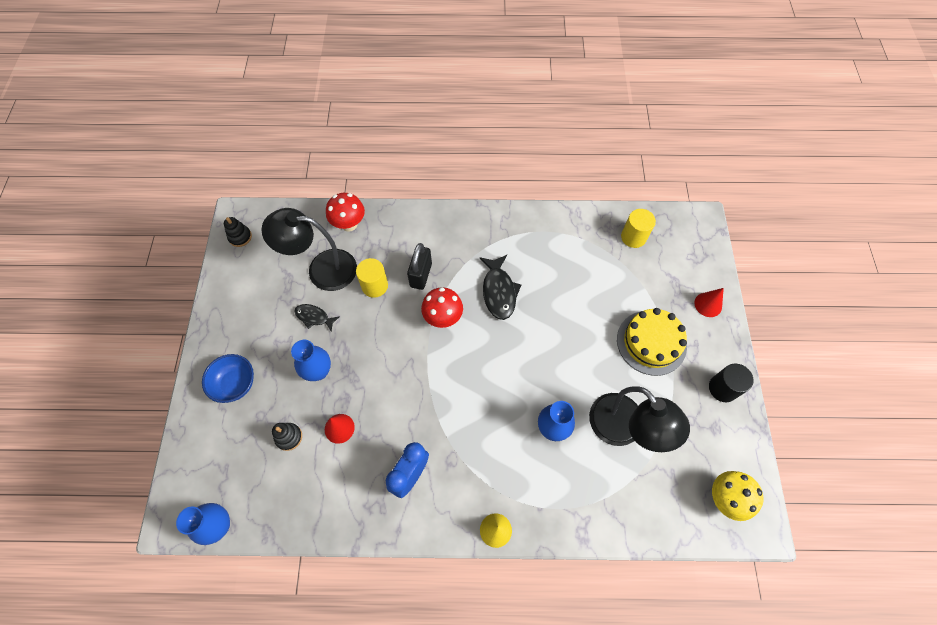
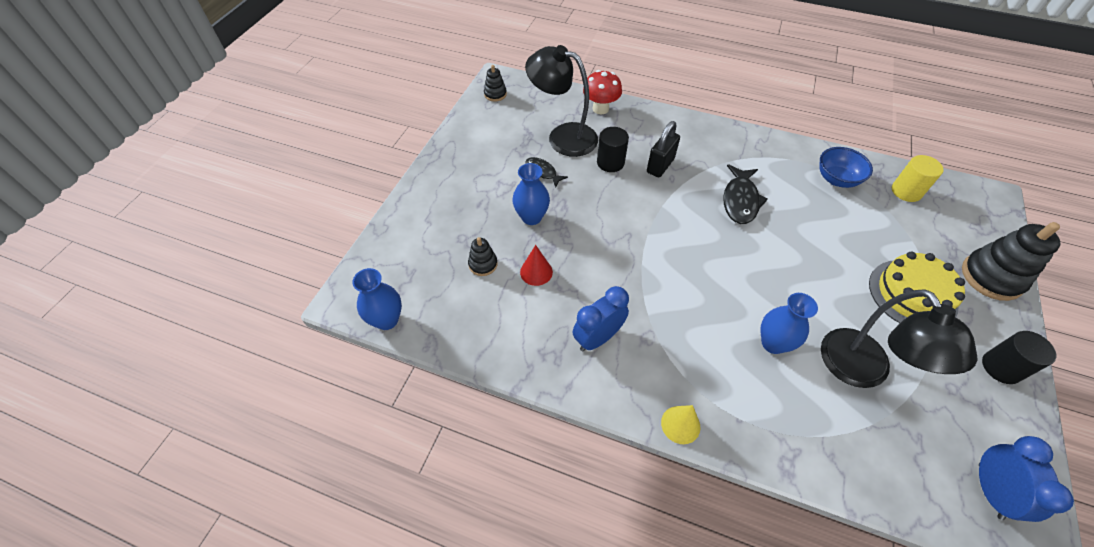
camera: 20 degrees right, 10 degrees down
blue bowl [202,354,254,403] -> blue bowl moved to [819,147,873,188]
yellow cylinder [356,258,388,298] -> black cylinder [597,127,629,172]
red mushroom [421,287,463,328] -> none
red cone [695,288,724,317] -> black stacking toy [962,222,1061,301]
yellow mushroom [712,471,764,521] -> blue clock [979,436,1074,522]

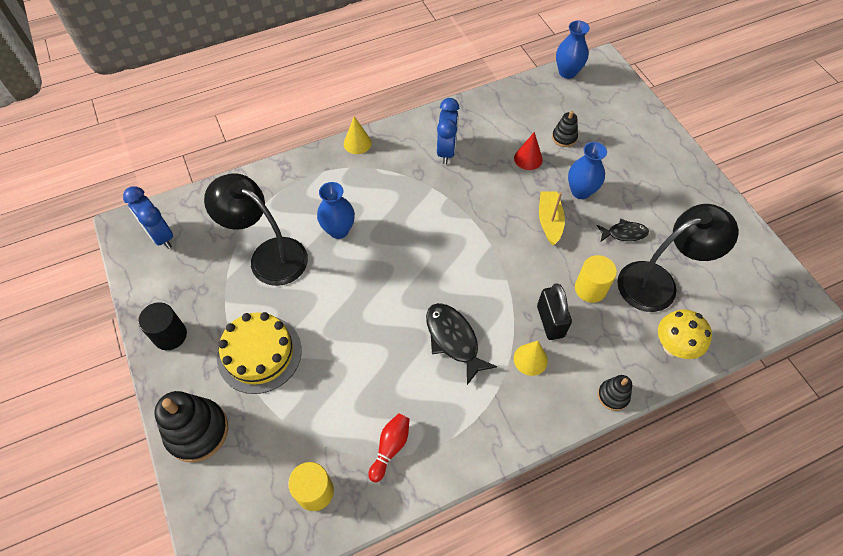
camera: 135 degrees right, 5 degrees up
black stacking toy [484,65,507,101] -> black stacking toy moved to [598,375,632,411]
red mushroom [583,70,622,114] -> yellow mushroom [658,309,712,359]
black cylinder [597,127,629,172] -> yellow cylinder [575,255,617,303]
blue bowl [819,147,873,188] -> red bowling pin [368,413,410,482]
none -> yellow cone [514,341,548,376]
none -> yellow boat [539,191,565,245]

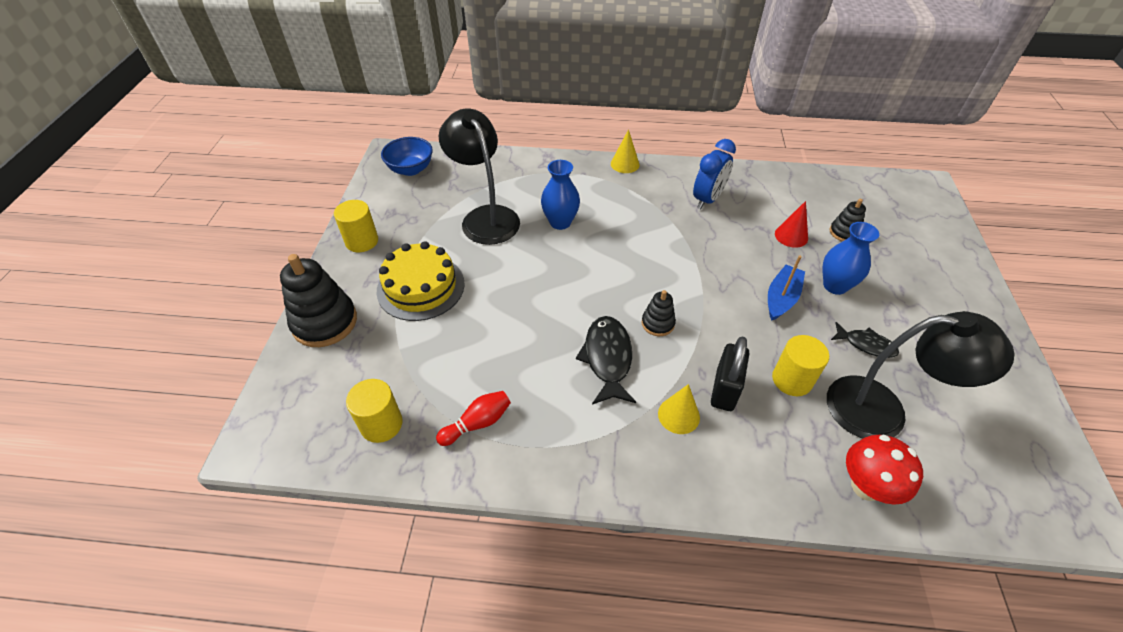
camera: 30 degrees right, 10 degrees down
blue clock [123,186,173,249] -> blue bowl [381,137,433,176]
black cylinder [138,302,187,350] -> yellow cylinder [334,200,378,252]
yellow boat [539,191,565,245] -> blue boat [768,255,805,321]
blue vase [556,20,590,79] -> none
black stacking toy [598,375,632,411] -> black stacking toy moved to [642,290,676,336]
yellow mushroom [658,309,712,359] -> red mushroom [846,435,923,505]

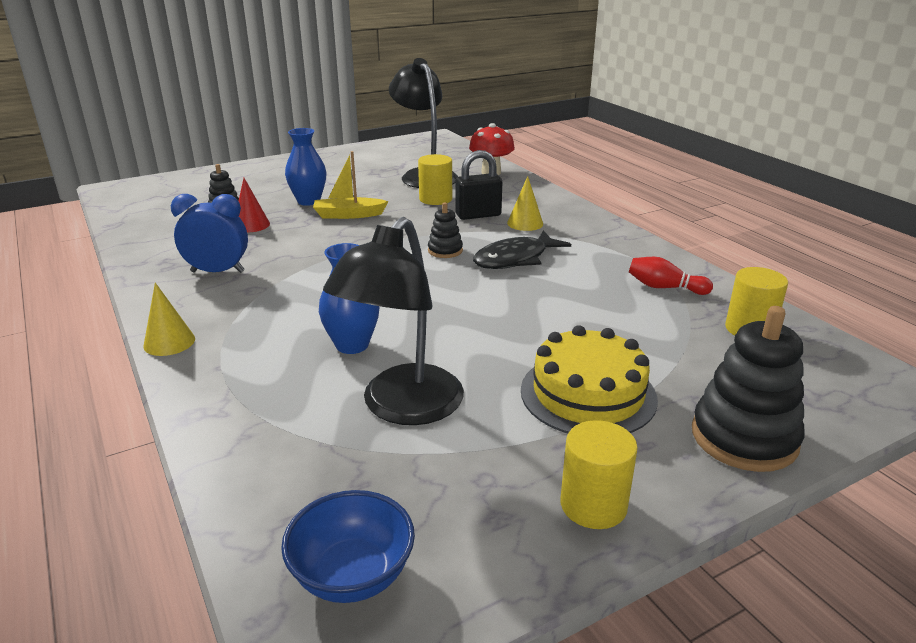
camera: 125 degrees left, 20 degrees down
blue boat [768,255,805,321] -> yellow boat [313,151,388,219]
black fish [831,322,899,358] -> none

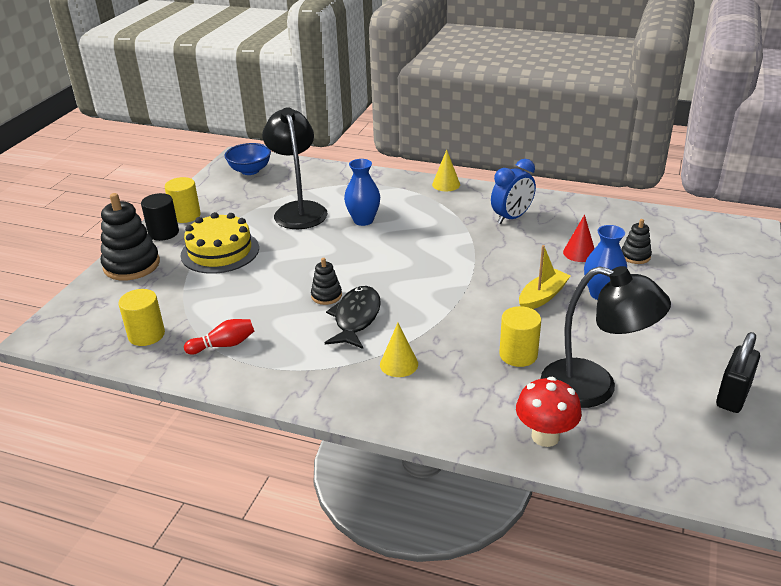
camera: 140 degrees right, 5 degrees up
black stacking toy [428,202,463,258] -> black stacking toy moved to [311,258,342,305]
black padlock [455,150,502,220] -> black padlock moved to [716,332,760,413]
none -> black cylinder [141,193,179,241]

